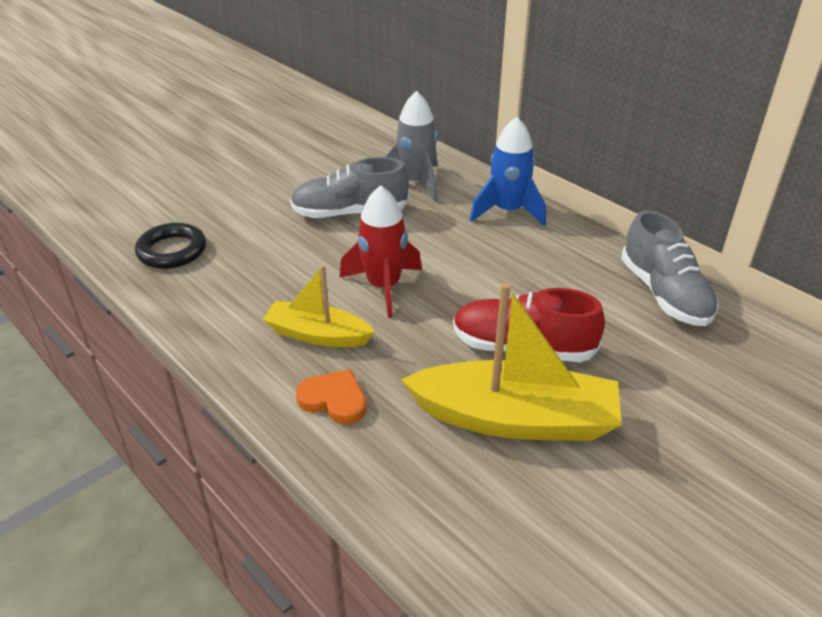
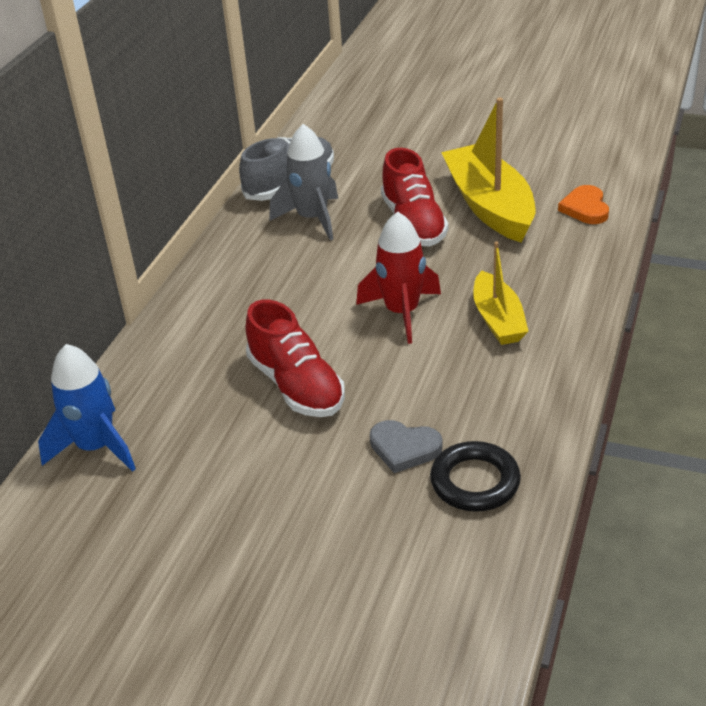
camera: 115 degrees left, 0 degrees up
grey shoe [290,157,409,218] -> red shoe [246,300,345,417]
orange heart [296,369,367,424] -> orange heart moved to [558,185,609,224]
grey rocket [385,91,438,202] -> grey rocket moved to [269,124,338,240]
blue rocket [470,117,546,226] -> blue rocket moved to [38,344,136,472]
none -> grey heart [370,420,442,473]

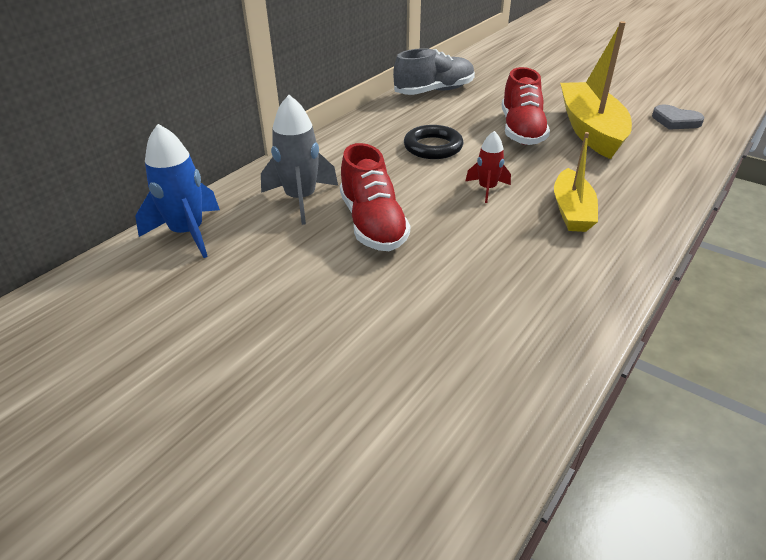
camera: 15 degrees right, 0 degrees up
grey rocket [269,124,338,240] -> grey rocket moved to [261,95,338,225]
red rocket [356,212,441,344] -> red rocket [466,131,511,203], size x0.59
grey heart [370,420,442,473] -> grey heart moved to [652,105,704,130]
black ring [430,441,521,512] -> black ring moved to [404,125,463,159]
orange heart [558,185,609,224] -> none

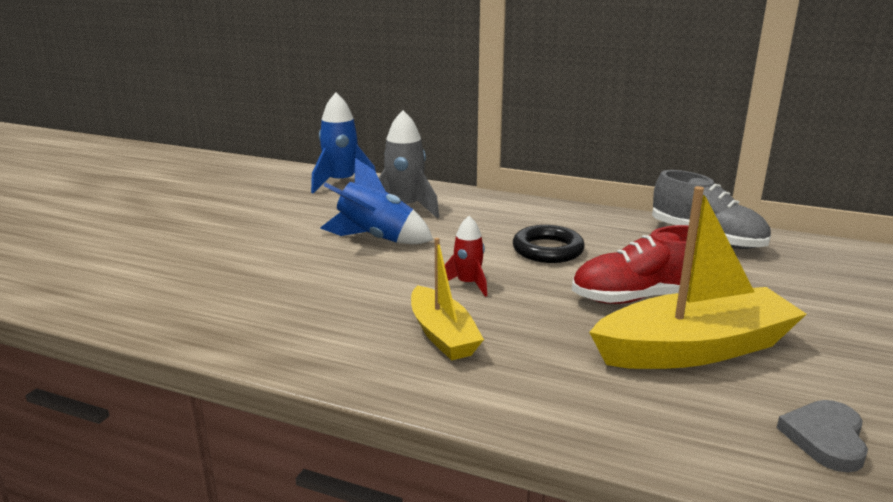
camera: 75 degrees right, 15 degrees down
red shoe [340,143,410,251] -> blue rocket [320,158,433,244]
yellow boat [554,132,598,232] -> yellow boat turned 105 degrees counterclockwise [411,238,484,361]

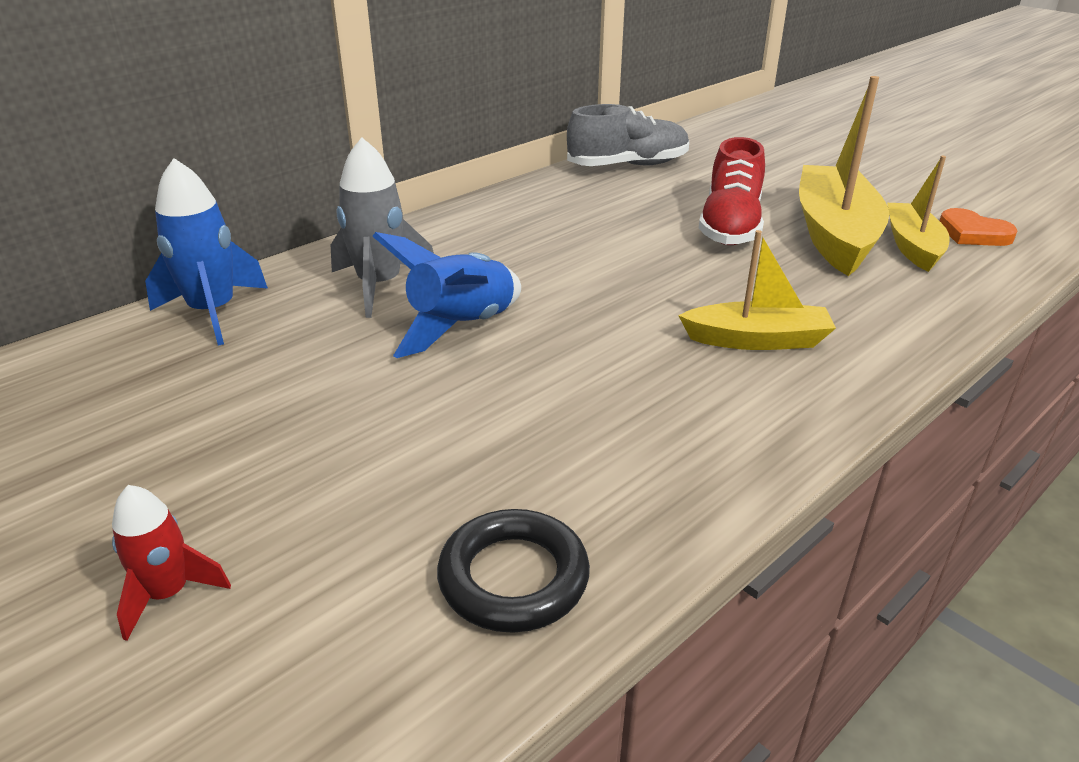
camera: 65 degrees left, 10 degrees up
red rocket [445,216,487,297] -> red rocket moved to [112,485,231,641]
black ring [513,225,585,263] -> black ring moved to [437,509,590,633]
grey heart [777,400,868,472] -> orange heart [940,208,1018,246]
none -> yellow boat [887,156,950,272]

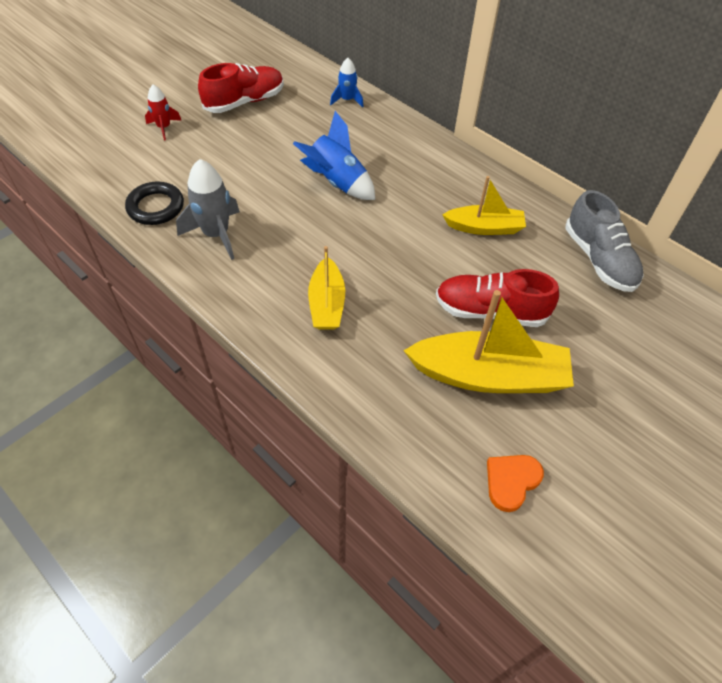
camera: 85 degrees right, 20 degrees up
blue rocket [145,158,268,346] -> blue rocket [330,58,364,107], size x0.59
grey rocket [331,137,434,318] -> grey rocket moved to [176,159,240,260]
yellow boat [887,156,950,272] -> yellow boat moved to [442,176,526,235]
none -> red shoe [198,63,284,113]

